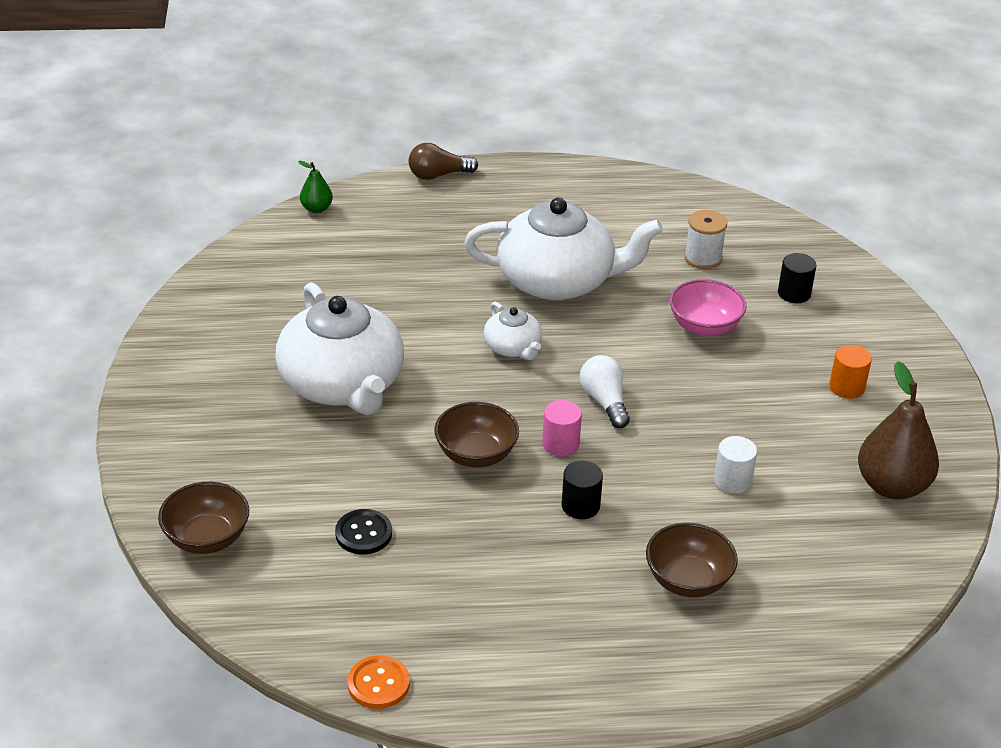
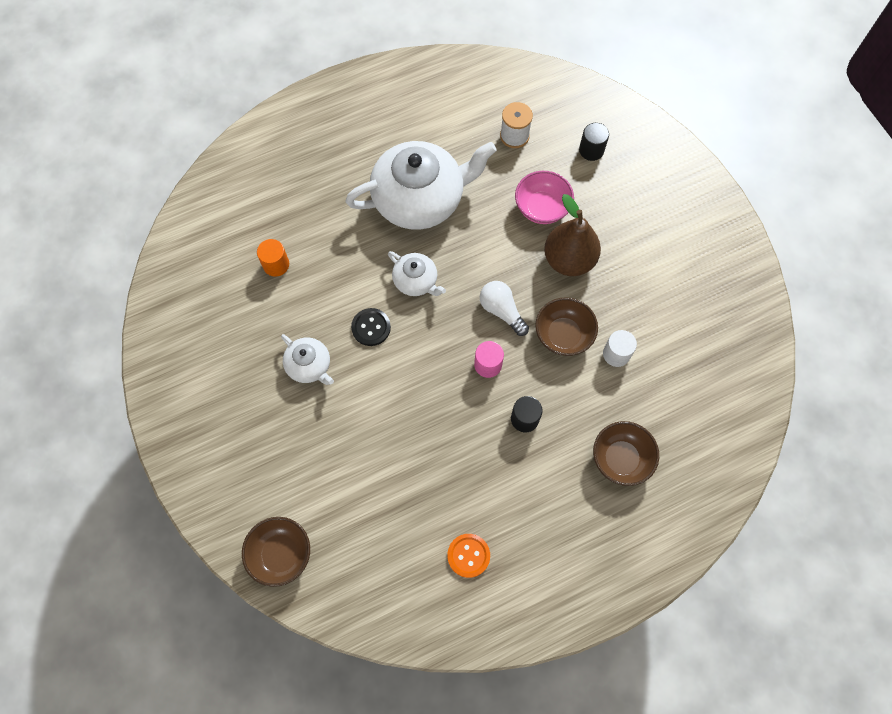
camera: 20 degrees left, 30 degrees up
white teapot [275,282,404,415] -> white teapot [281,334,334,385], size x0.47
green pear [298,161,333,213] -> none
black button [335,509,392,554] -> black button moved to [351,308,391,346]
orange button [347,655,410,709] -> orange button moved to [447,534,490,578]
brown light bulb [409,143,478,180] -> none
brown bowl [434,402,519,467] -> brown bowl moved to [535,297,598,356]
orange cylinder [829,345,872,399] -> orange cylinder moved to [257,239,289,277]
brown pear [858,361,939,499] -> brown pear moved to [544,194,601,276]

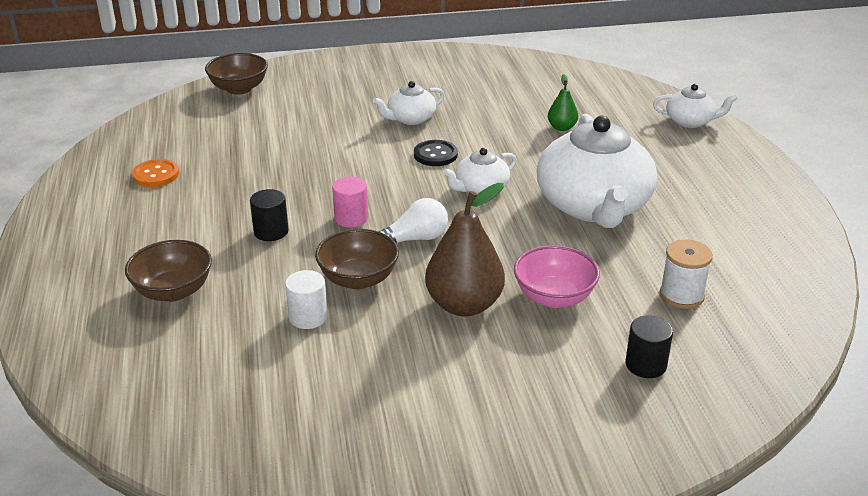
camera: 105 degrees right, 35 degrees down
orange cylinder [257,239,289,277] -> none
none -> green pear [548,74,578,131]
none -> white teapot [653,84,738,128]

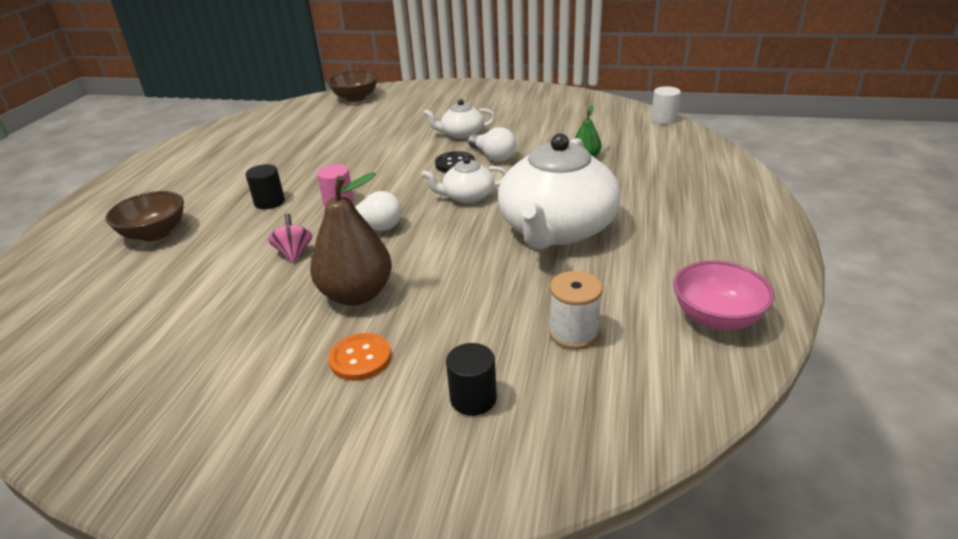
camera: 25 degrees right, 0 degrees up
orange button [132,159,179,187] -> orange button moved to [328,333,391,381]
white cylinder [285,270,328,329] -> white cylinder moved to [651,86,681,124]
brown bowl [315,229,399,289] -> pink spinning top [268,214,312,263]
pink bowl [514,245,600,308] -> pink bowl moved to [673,260,774,330]
white teapot [653,84,738,128] -> none
none -> white light bulb [468,127,517,162]

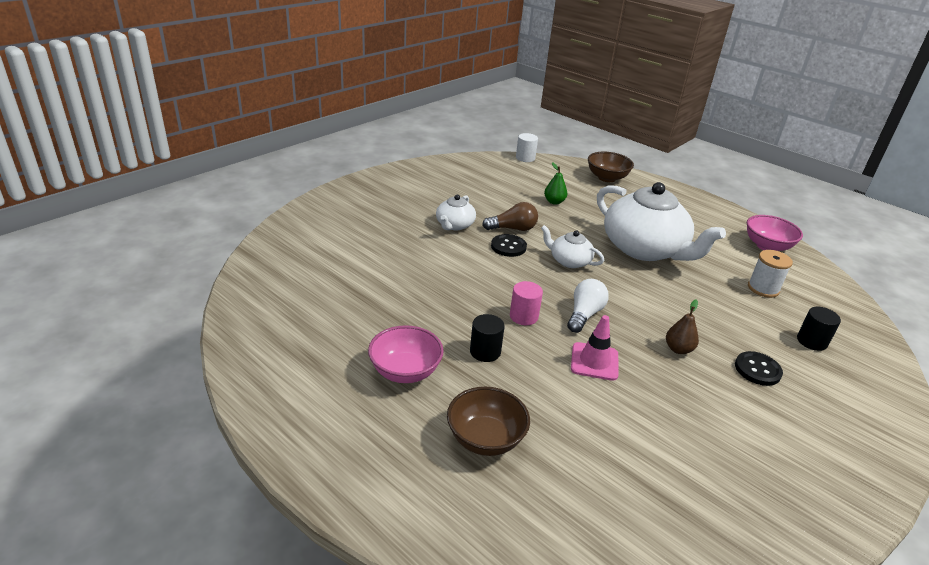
camera: 65 degrees left, 0 degrees up
pink spinning top [268,214,312,263] -> pink traffic cone [571,315,619,381]
brown pear [310,172,392,306] -> brown pear [666,300,699,354], size x0.50
brown bowl [328,70,378,102] -> brown bowl moved to [588,152,634,182]
orange button [328,333,391,381] -> black button [735,351,783,386]
white teapot [422,157,506,203] -> white teapot turned 105 degrees clockwise [541,225,604,268]
white light bulb [468,127,517,162] -> brown light bulb [482,202,538,231]
none -> pink bowl [368,325,444,383]

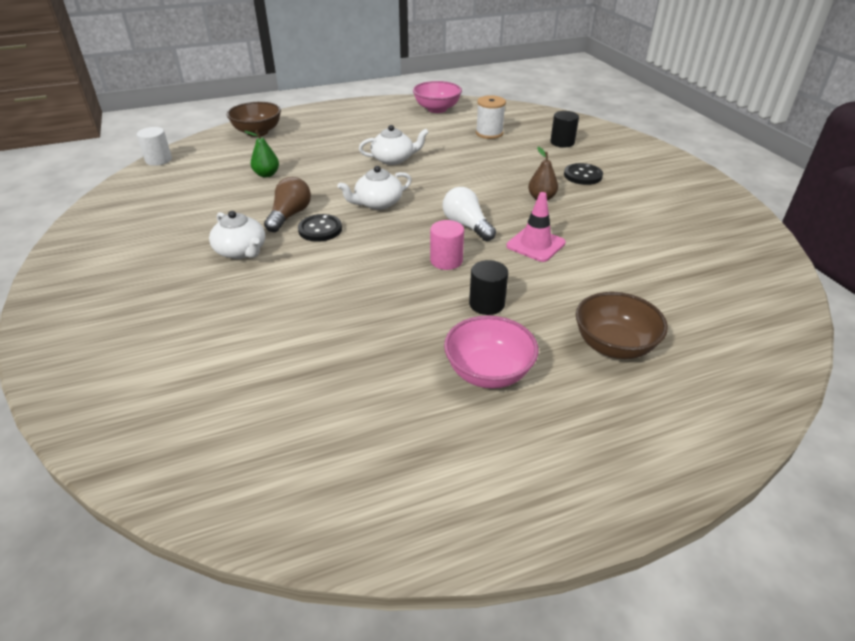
camera: 60 degrees left, 5 degrees up
white teapot [597,182,726,261] -> white teapot [359,125,429,165], size x0.47

